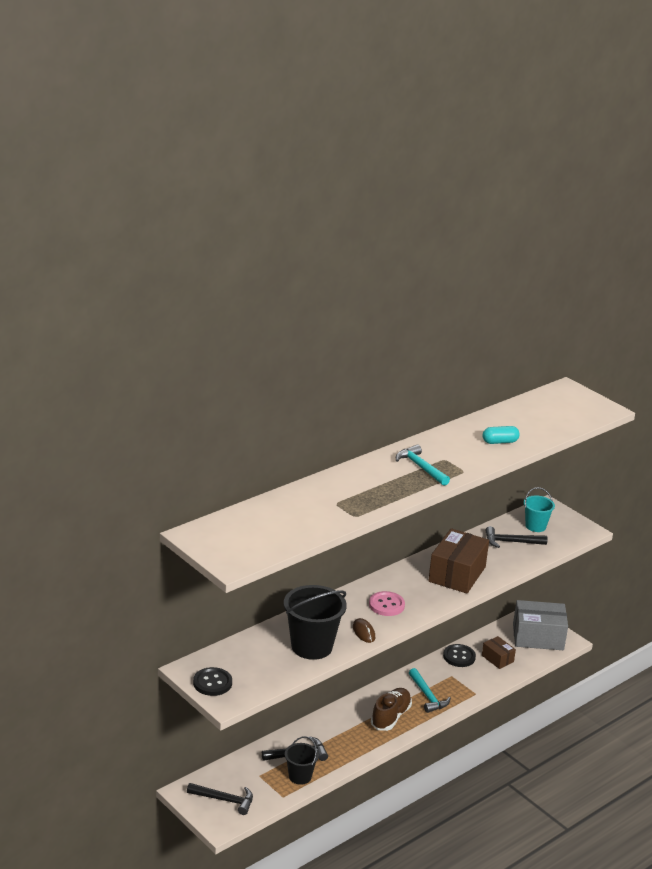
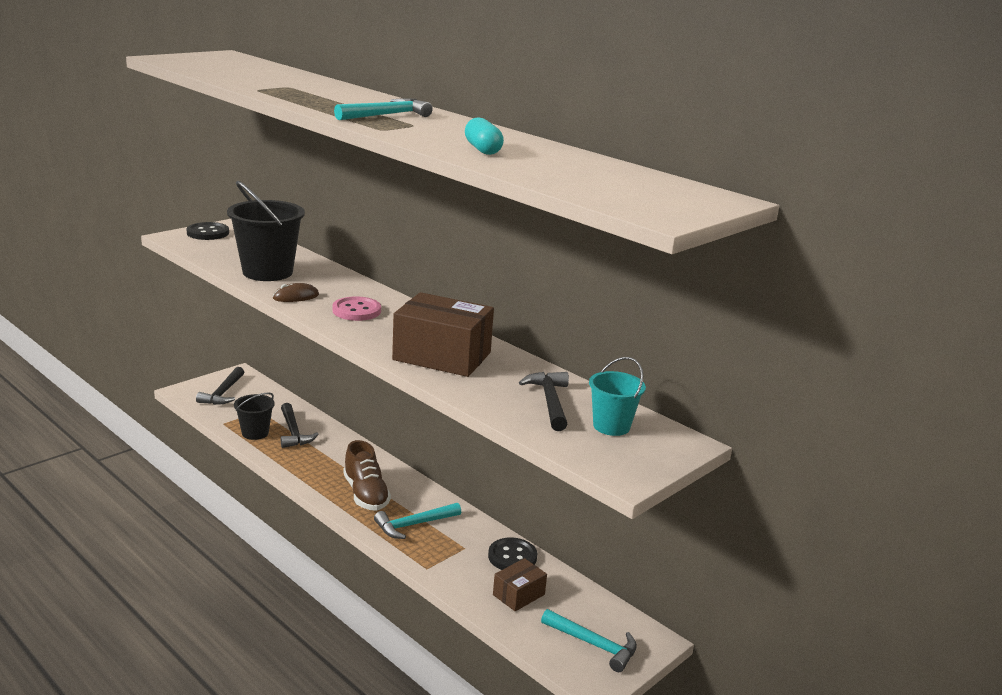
camera: 85 degrees right, 5 degrees down
brown shoe [371,688,412,731] -> brown shoe turned 45 degrees clockwise [343,440,391,511]
grey box [513,600,568,650] -> turquoise hammer [541,609,637,672]

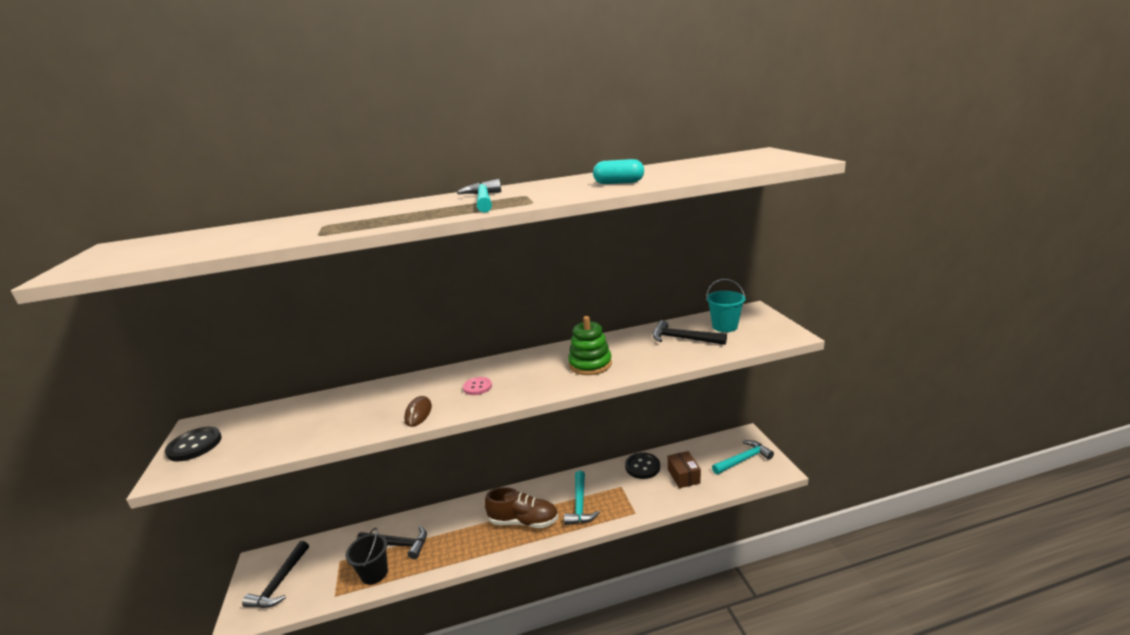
camera: 55 degrees left, 0 degrees up
black hammer [196,367,244,405] -> black hammer turned 60 degrees clockwise [242,541,309,608]
black bucket [227,181,305,281] -> none
pink button [332,296,381,321] -> pink button [463,377,492,395], size x0.66
brown box [392,292,494,377] -> green stacking toy [568,316,612,375]

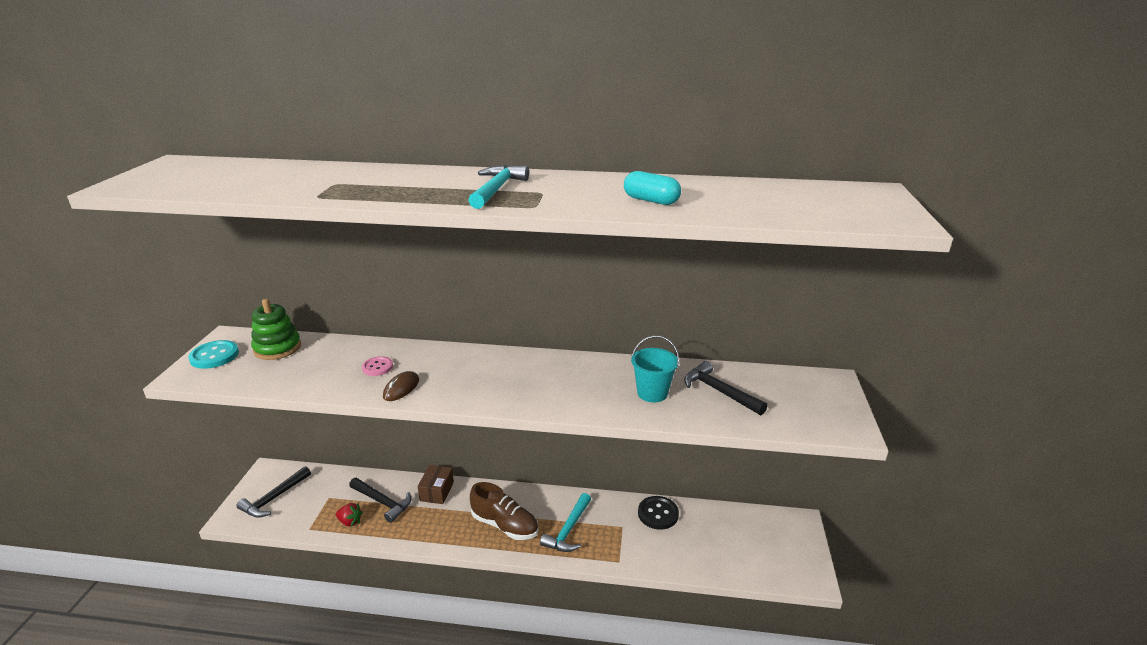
camera: 20 degrees right, 5 degrees up
black button [165,427,222,462] -> turquoise button [188,340,239,369]
black bucket [346,528,388,585] -> red strawberry [336,503,363,527]
pink button [463,377,492,395] -> pink button moved to [362,356,393,376]
green stacking toy [568,316,612,375] -> green stacking toy moved to [251,299,301,360]
brown box [668,451,701,488] -> brown box moved to [418,465,454,504]
turquoise bucket [706,279,745,332] -> turquoise bucket moved to [631,335,680,402]
turquoise hammer [712,440,774,474] -> none

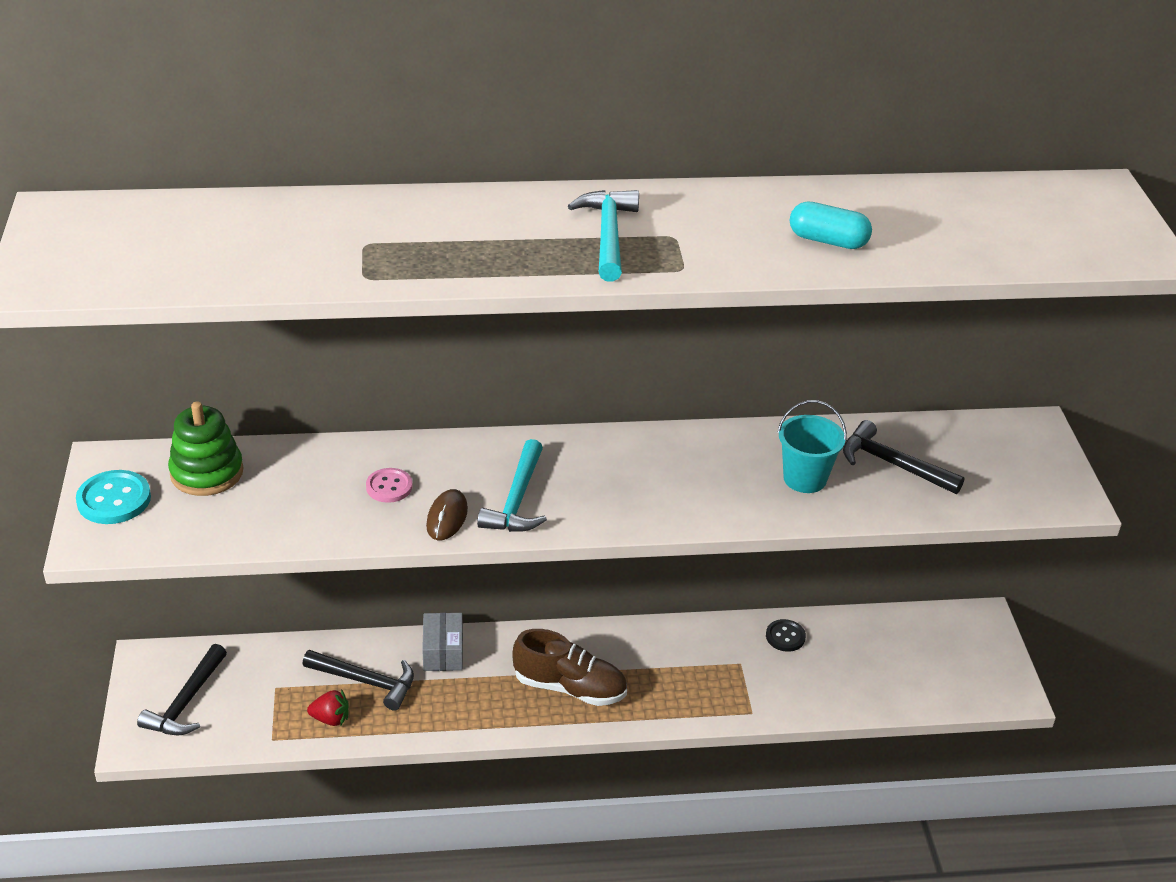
camera: 15 degrees left, 10 degrees up
brown box [418,465,454,504] -> grey box [422,613,463,671]
turquoise hammer [540,493,591,552] -> turquoise hammer moved to [477,439,547,532]
black button [638,496,679,530] -> black button [766,619,806,652], size x0.66

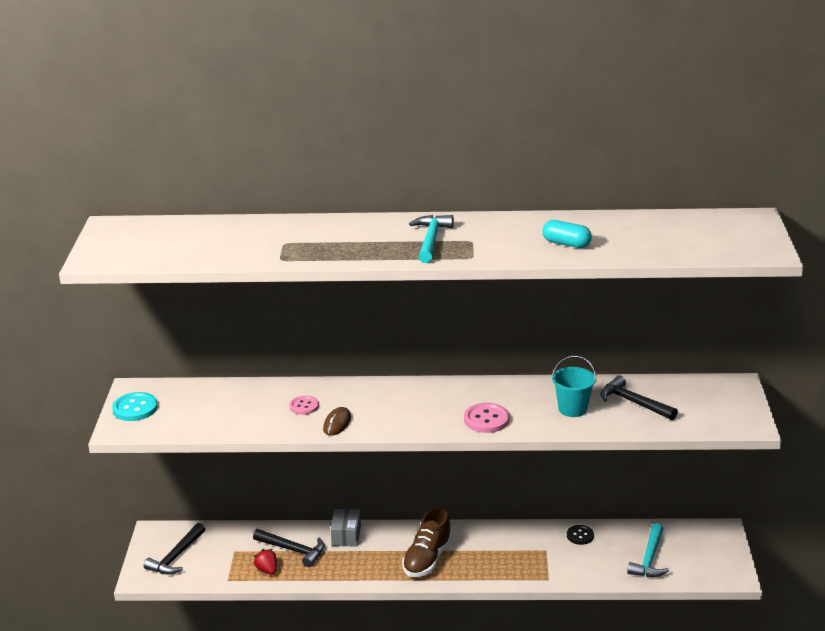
camera: 10 degrees right, 10 degrees down
green stacking toy [168,401,243,496] -> none
red strawberry [307,689,349,726] -> red strawberry turned 135 degrees counterclockwise [253,549,277,575]
turquoise hammer [477,439,547,532] -> turquoise hammer moved to [627,523,669,577]
brown shoe [512,629,627,706] -> brown shoe turned 90 degrees clockwise [402,508,452,577]
none -> pink button [464,403,509,433]

